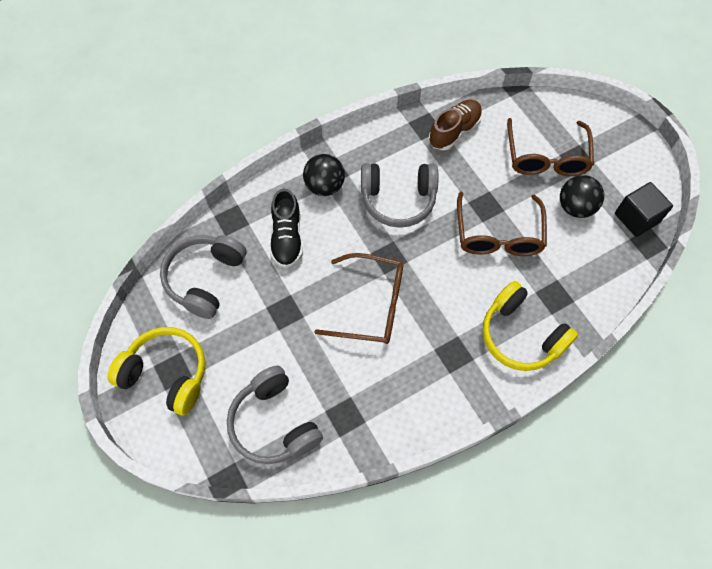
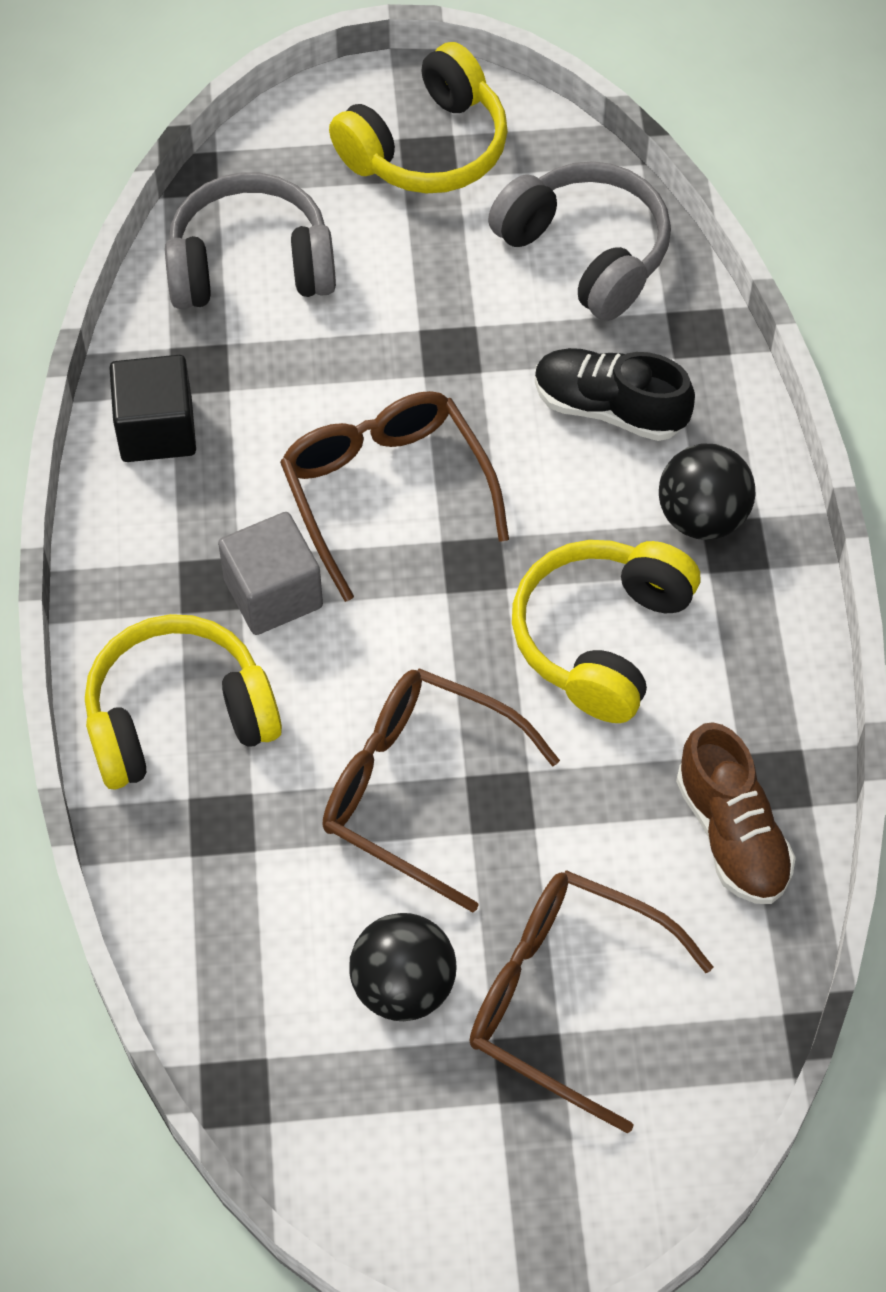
camera: 115 degrees right, 5 degrees down
brown glasses [315,253,403,344] -> brown glasses turned 120 degrees clockwise [280,391,509,602]
grey headphones [361,163,438,228] -> yellow headphones [512,540,700,723]
black cube [615,182,673,237] -> black cube moved to [109,355,196,462]
none -> grey cube [218,512,323,635]

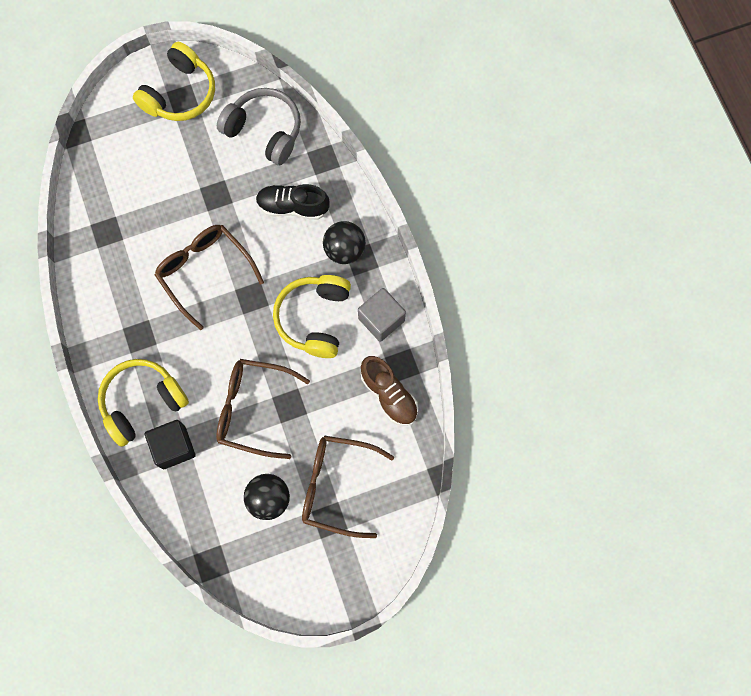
camera: 15 degrees left, 15 degrees up
black cube [109,355,196,462] -> black cube moved to [145,420,195,469]
grey headphones [165,172,336,309] -> none
grey cube [218,512,323,635] -> grey cube moved to [358,288,406,342]

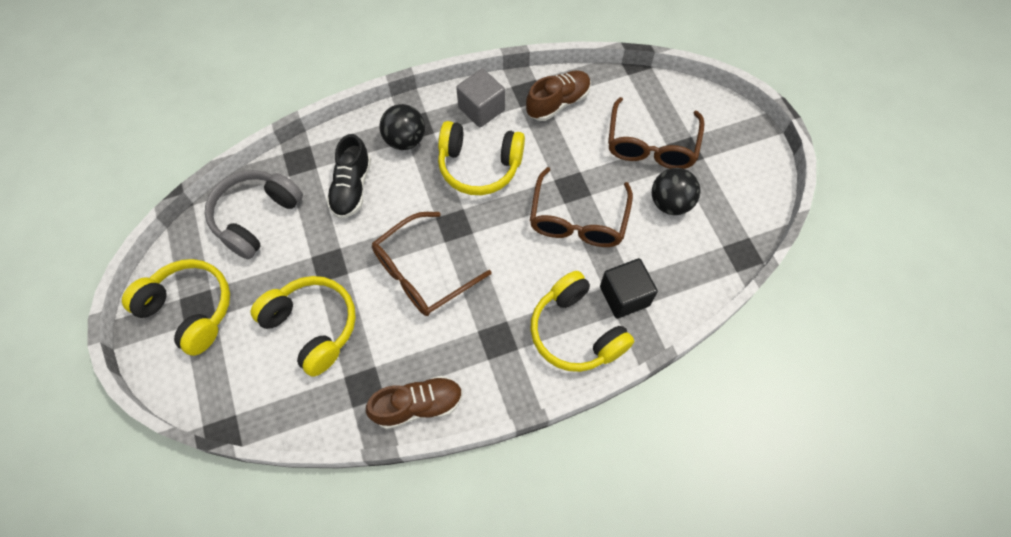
camera: 90 degrees left, 10 degrees down
none -> yellow headphones [251,276,356,377]
none -> brown shoe [366,376,463,429]

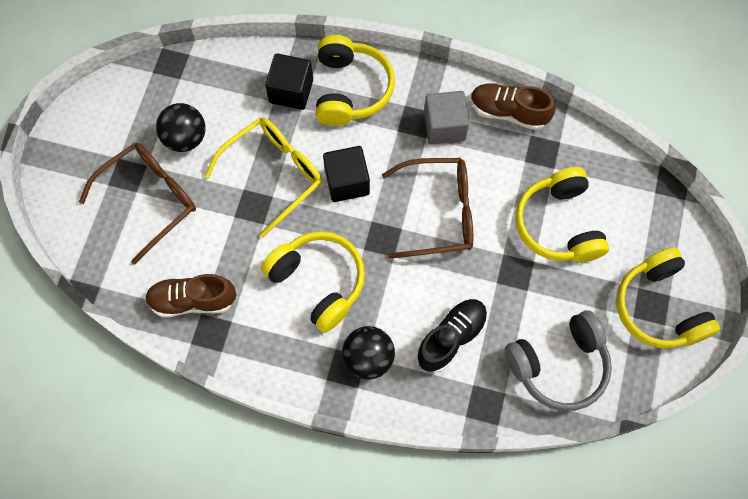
camera: 145 degrees left, 5 degrees up
grey cube [456,69,505,127] -> grey cube moved to [424,91,469,145]
brown glasses [530,167,633,247] -> yellow glasses [204,117,322,238]
none -> black cube [323,146,370,202]

